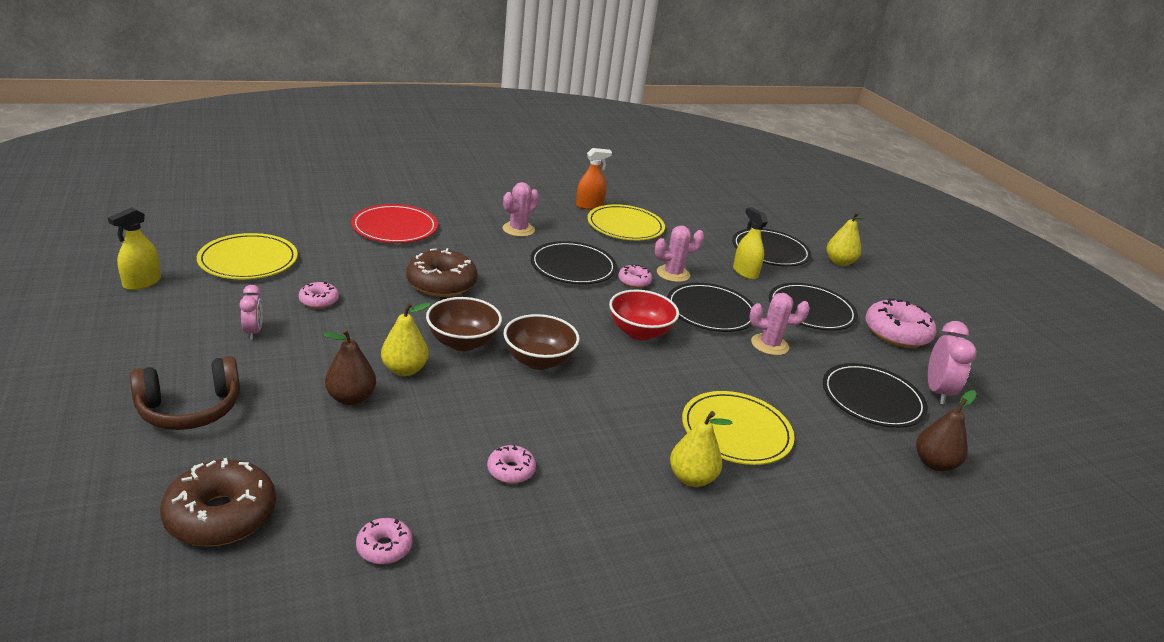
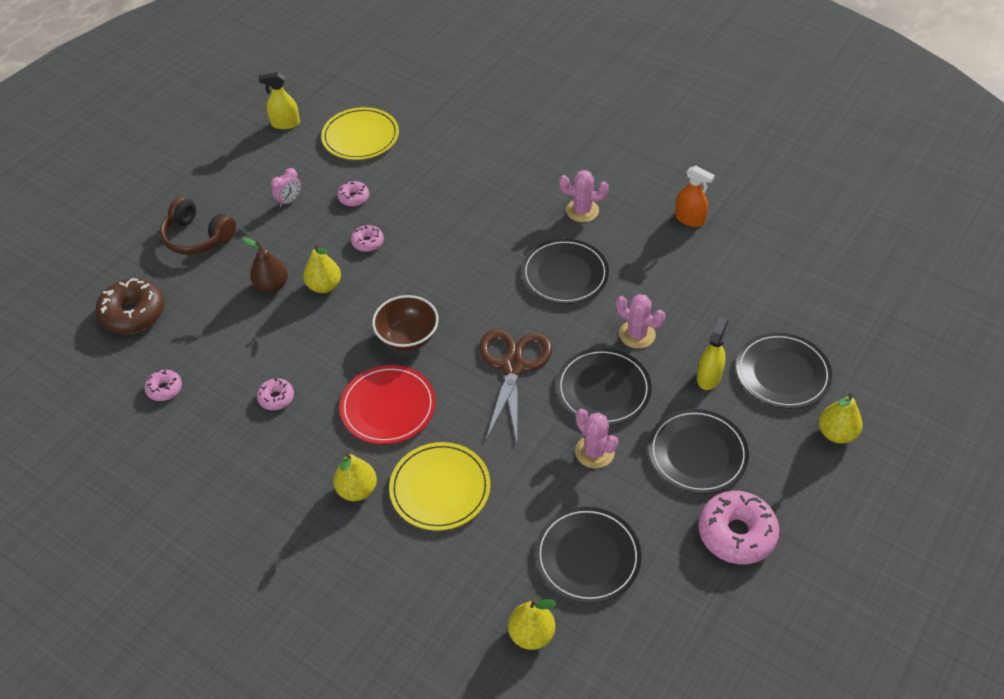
camera: 60 degrees right, 20 degrees up
red plate [351,204,438,243] -> red plate moved to [340,365,436,444]
brown donut [406,248,477,297] -> none
brown bowl [426,297,502,351] -> none
yellow plate [588,204,665,240] -> none
red bowl [609,290,679,340] -> brown scissors [479,329,552,443]
pink donut [618,265,652,288] -> pink donut moved to [351,225,384,252]
brown pear [916,390,977,471] -> yellow pear [508,599,557,650]
pink clock [928,321,977,405] -> none

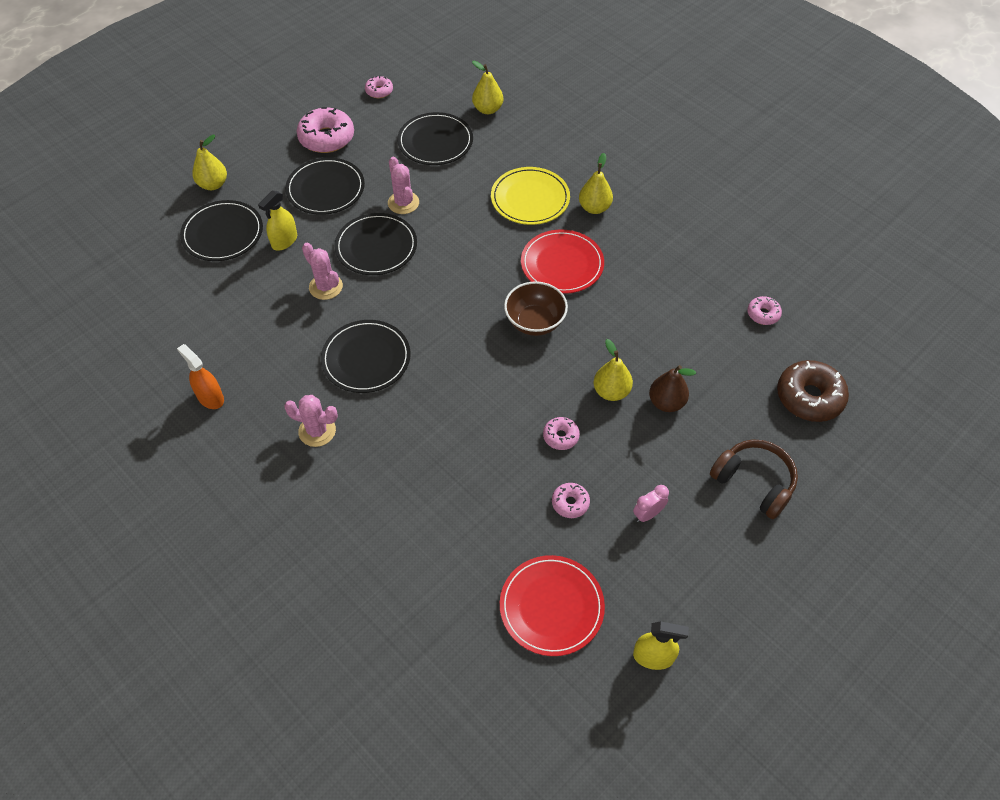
camera: 170 degrees left, 5 degrees up
pink donut [257,378,294,410] -> pink donut moved to [365,76,393,98]
yellow plate [321,107,399,160] -> red plate [500,555,605,656]
brown scissors [479,329,552,443] -> none

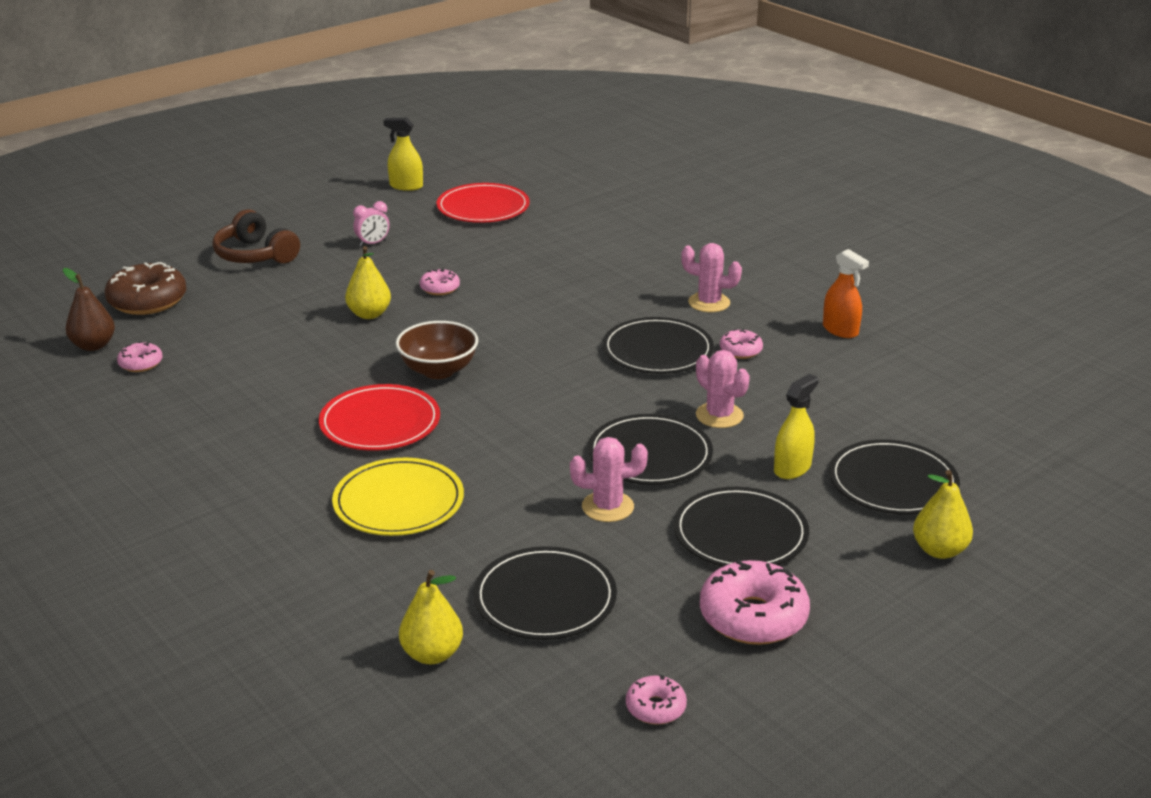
camera: 175 degrees left, 25 degrees down
pink cactus [388,157,419,214] -> pink cactus turned 75 degrees counterclockwise [570,437,648,522]
pink donut [552,483,590,518] -> pink donut moved to [720,329,763,359]
yellow pear [579,153,613,214] -> none
brown pear [649,365,696,412] -> brown pear moved to [63,268,115,351]

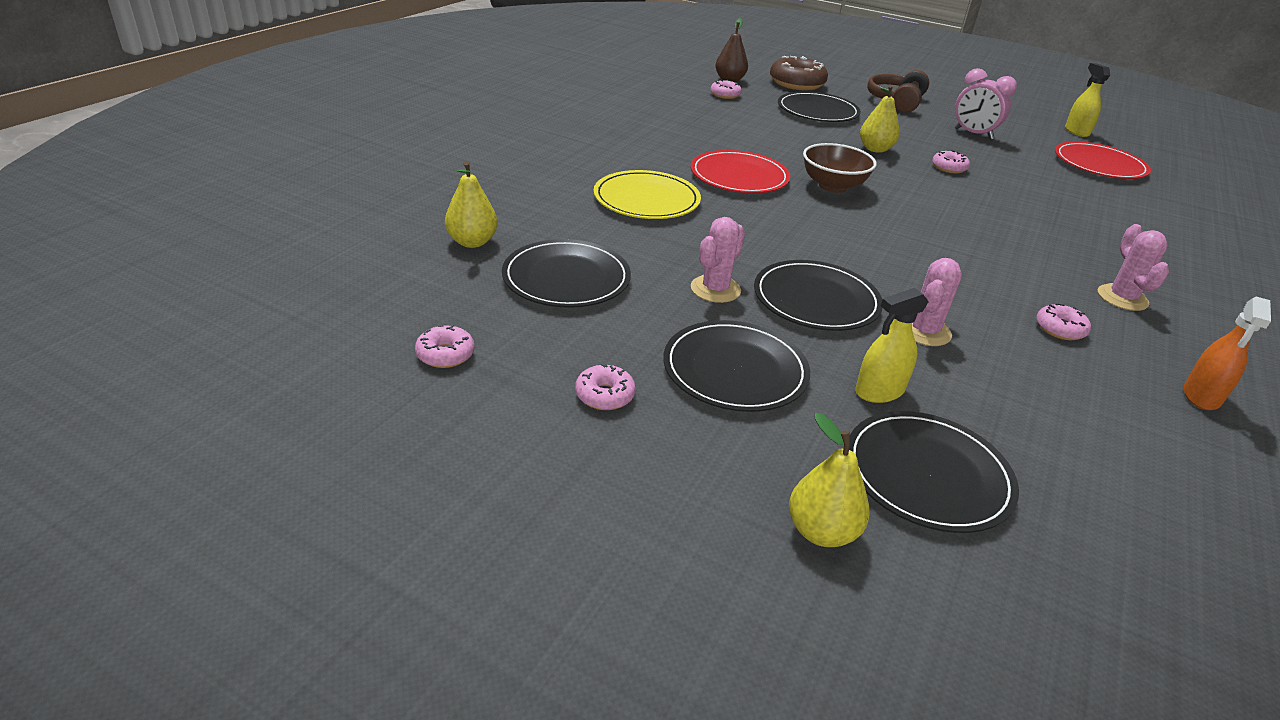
camera: 65 degrees right, 5 degrees up
pink clock [353,201,390,247] -> pink clock [954,68,1017,140], size x1.62
pink cactus [570,437,648,522] -> pink cactus turned 60 degrees clockwise [691,217,745,303]
black plate [602,317,714,374] -> black plate moved to [778,91,861,122]
pink donut [700,560,810,645] -> pink donut [575,363,636,410], size x0.52
yellow spray bottle [774,374,819,479] -> yellow spray bottle turned 135 degrees clockwise [855,288,929,403]

